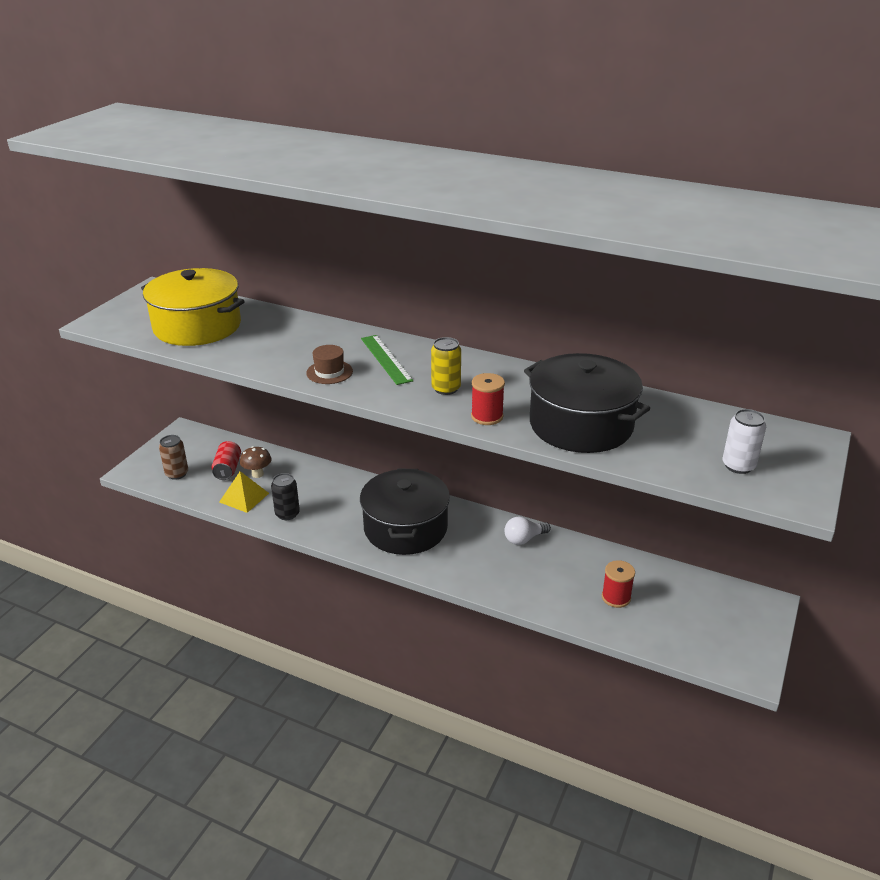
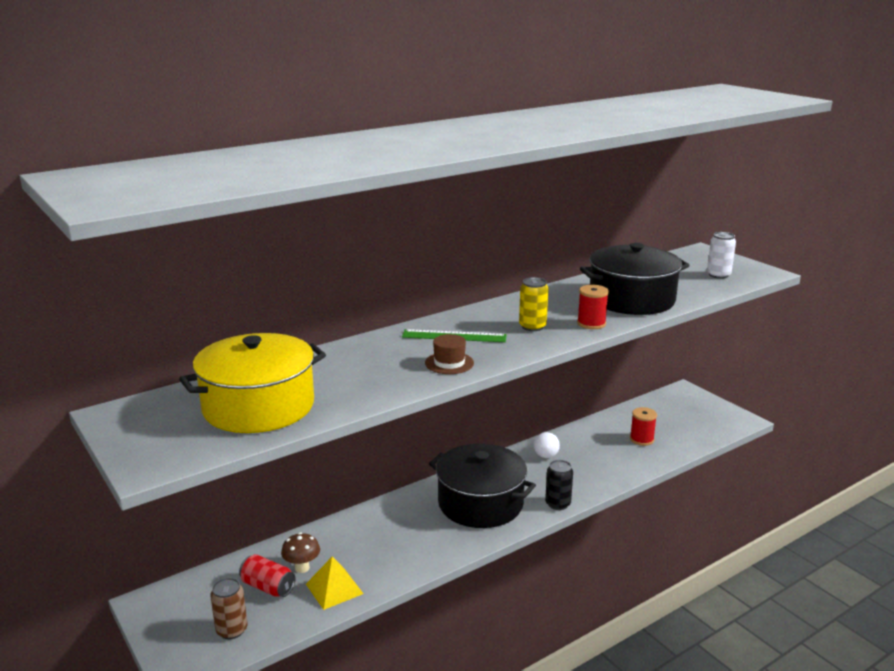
camera: 60 degrees left, 10 degrees down
black can [271,473,300,520] -> black can moved to [545,460,573,510]

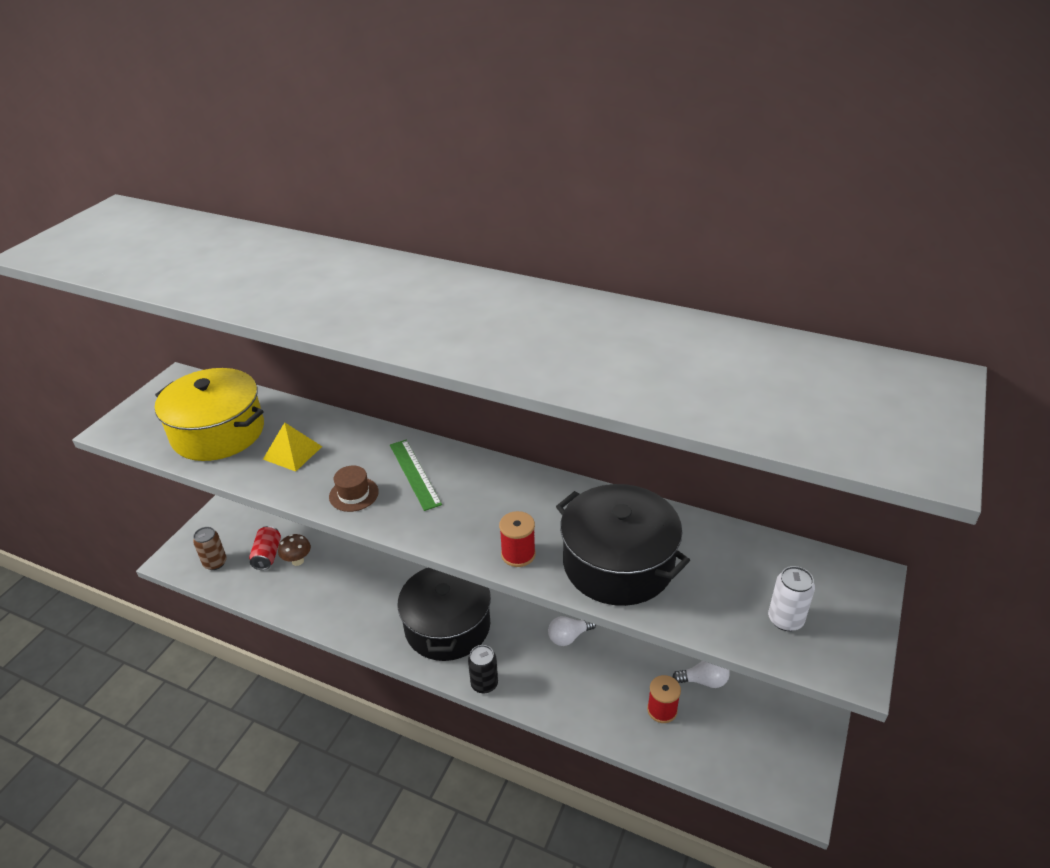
camera: 60 degrees right, 15 degrees up
yellow pyramid [306,556,364,610] -> yellow pyramid moved to [263,422,322,472]
yellow can [519,277,549,331] -> none
none -> white light bulb [672,661,730,688]

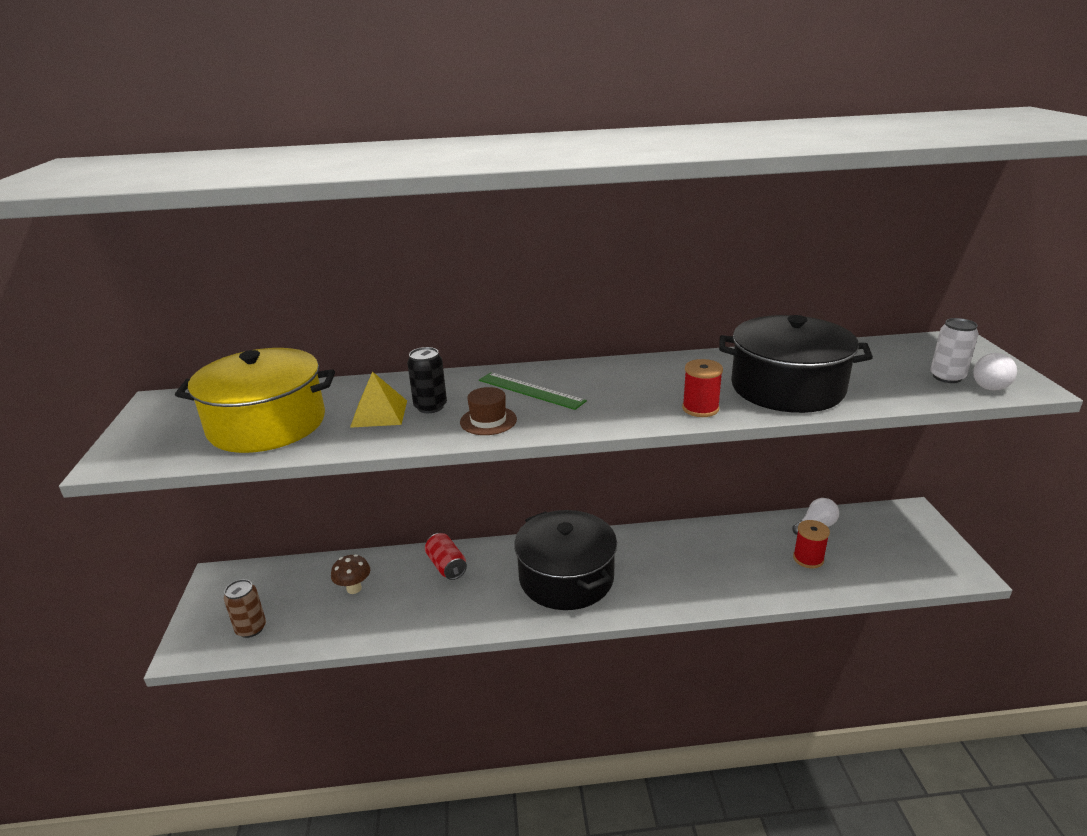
camera: 30 degrees left, 10 degrees down
red can [249,526,281,570] -> red can moved to [425,533,467,580]
black can [468,645,498,694] -> black can moved to [407,347,447,413]
white light bulb [548,616,596,646] -> white light bulb moved to [973,353,1017,391]

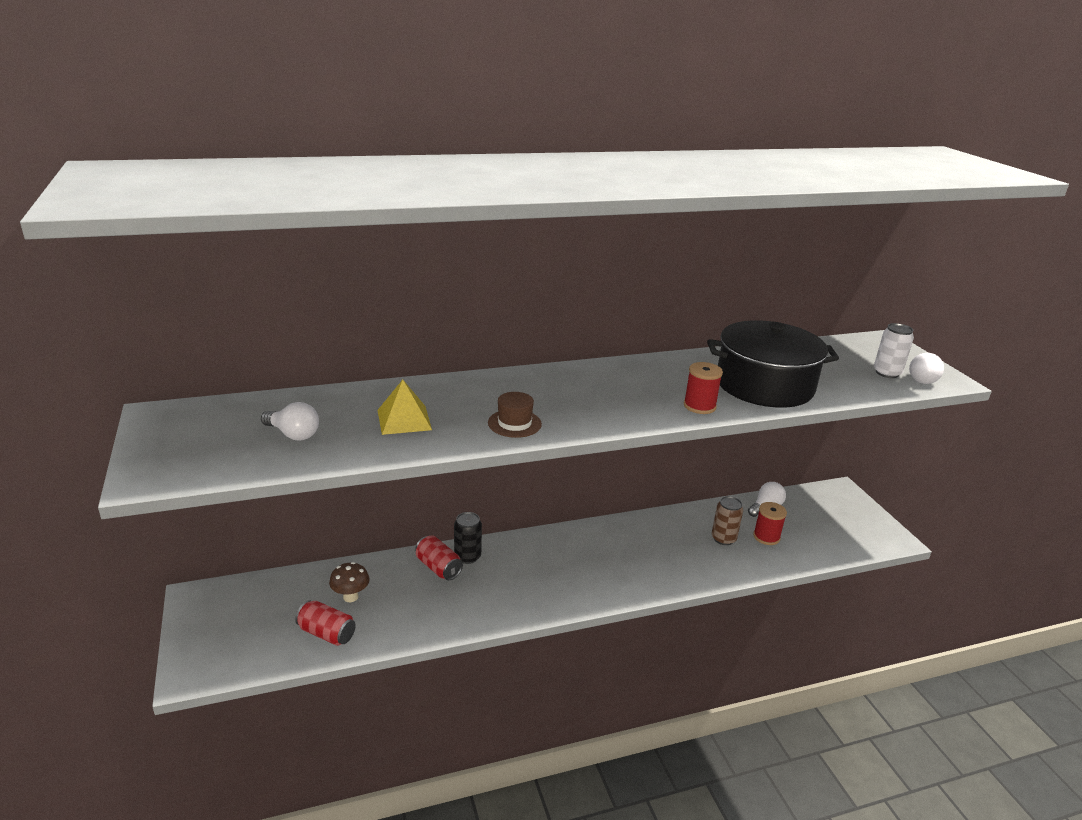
camera: 15 degrees left, 0 degrees up
yellow pot [175,348,335,453] -> white light bulb [261,402,319,441]
brown can [224,579,266,638] -> brown can moved to [712,496,743,545]
black can [407,347,447,413] -> black can moved to [454,512,482,564]
green ruler [479,372,587,410] -> none
black pot [514,510,617,610] -> none
none -> red can [295,600,356,646]

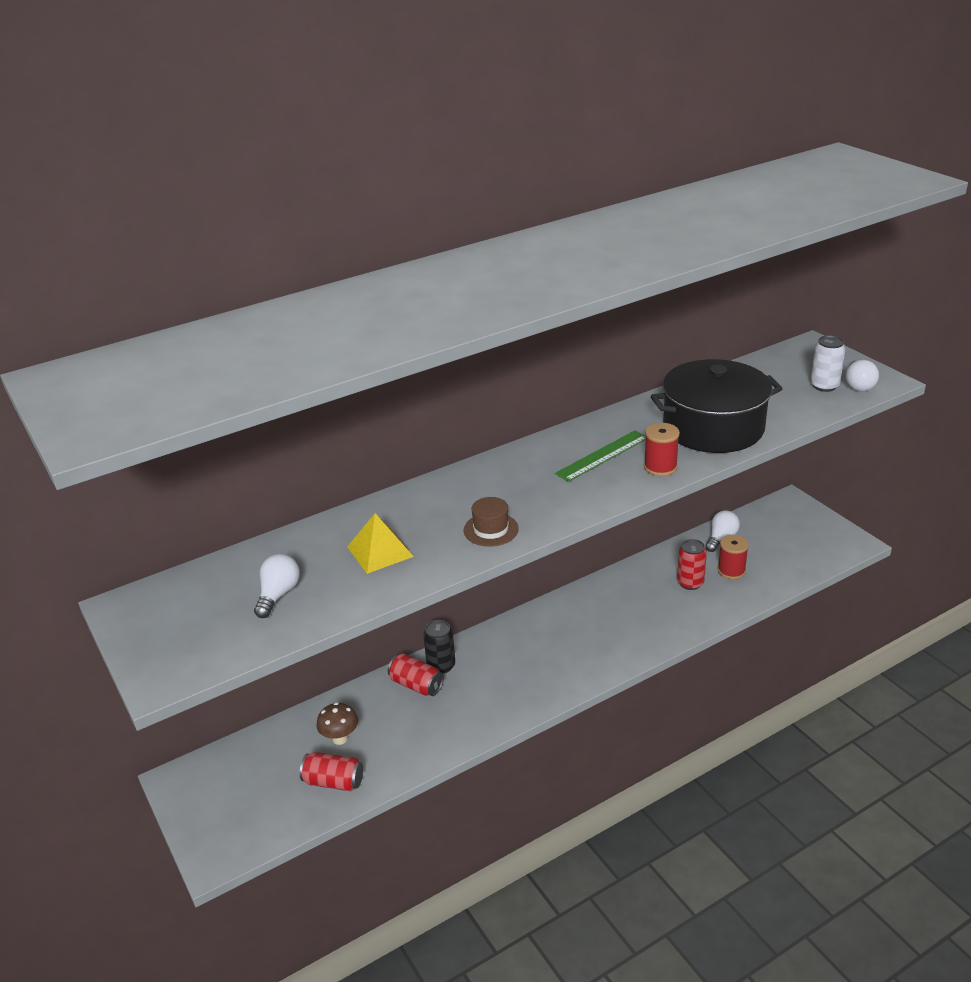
camera: 10 degrees left, 5 degrees up
white light bulb [261,402,319,441] -> white light bulb turned 90 degrees counterclockwise [254,554,300,618]
brown can [712,496,743,545] -> red can [677,539,707,590]
none -> green ruler [555,430,646,482]

